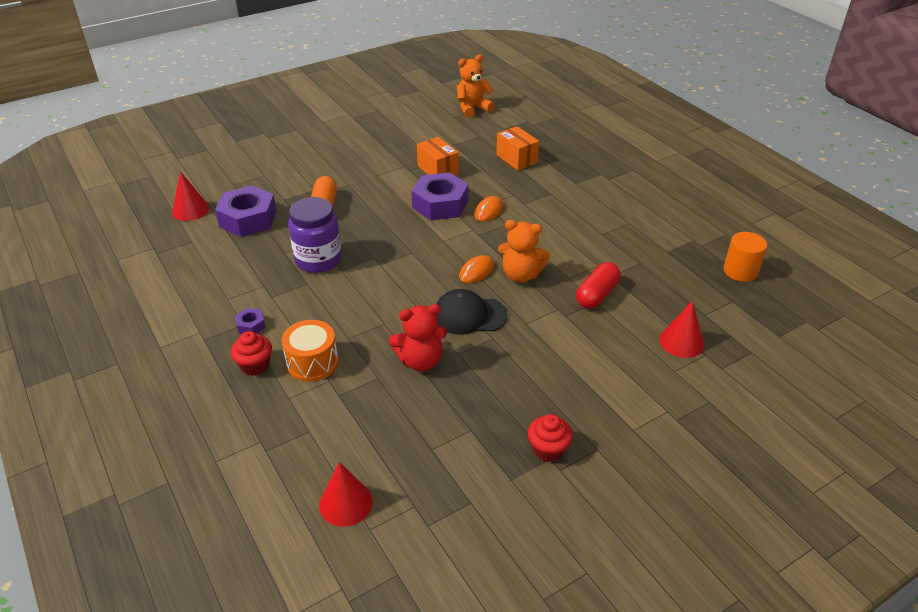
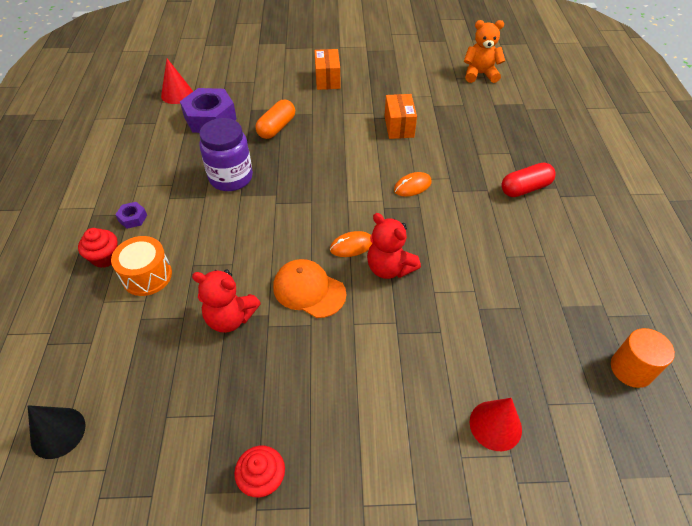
camera: 30 degrees right, 10 degrees up
red cone [319,462,373,527] -> black cone [28,405,85,459]
purple nut [411,172,469,220] -> none
black cap [436,289,508,335] -> orange cap [273,259,346,318]
orange box [496,126,539,170] -> orange box moved to [314,49,340,90]
orange teddy bear [498,220,550,283] -> red teddy bear [367,213,421,279]
red capsule [576,262,621,309] -> red capsule moved to [501,163,556,197]

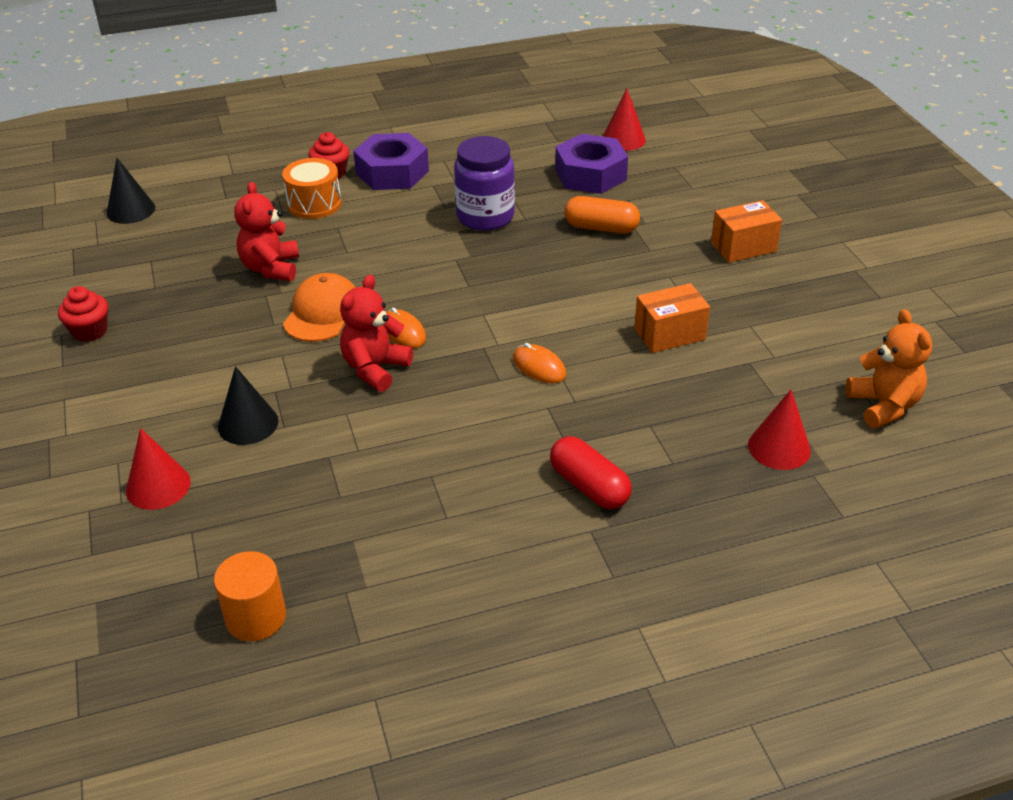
camera: 75 degrees right, 10 degrees down
purple nut [115,202,147,229] -> purple nut [353,133,429,190], size x2.23
none -> black cone [218,366,278,445]
none -> red cone [748,390,811,470]

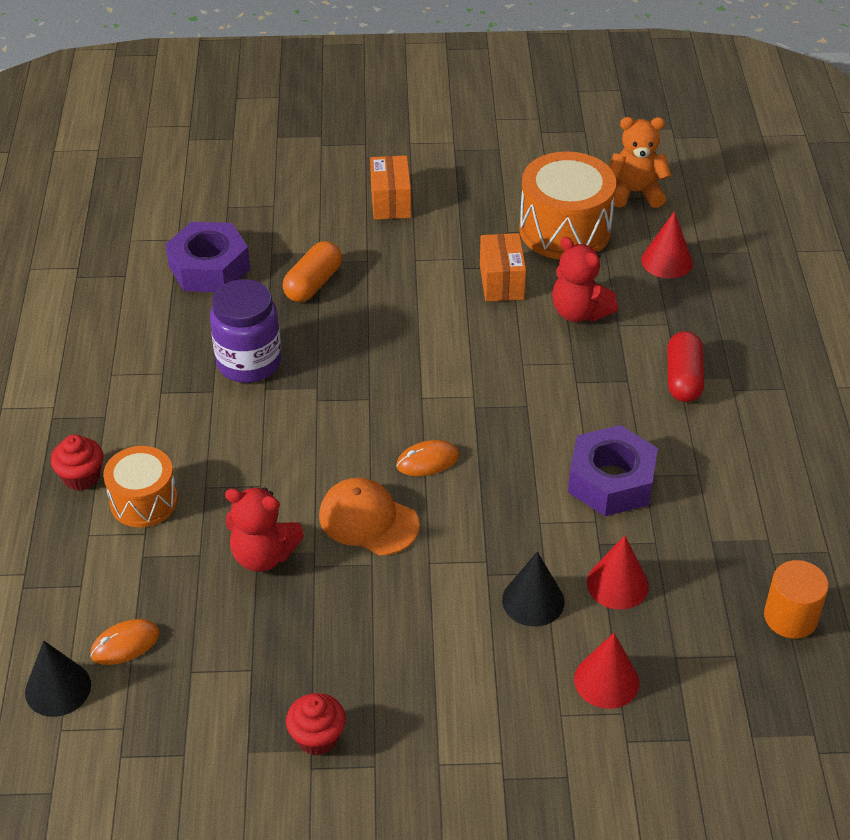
camera: 75 degrees left, 5 degrees up
red teddy bear [340,275,413,392] -> red teddy bear moved to [552,237,618,322]
purple nut [353,133,429,190] -> purple nut moved to [568,425,658,516]
orange mouse [513,343,567,383] -> orange mouse moved to [90,619,160,665]
red capsule [550,436,632,509] -> red capsule turned 60 degrees counterclockwise [667,331,704,402]
red cone [603,89,646,151] -> red cone moved to [587,535,649,610]
none -> orange drum [519,151,616,260]

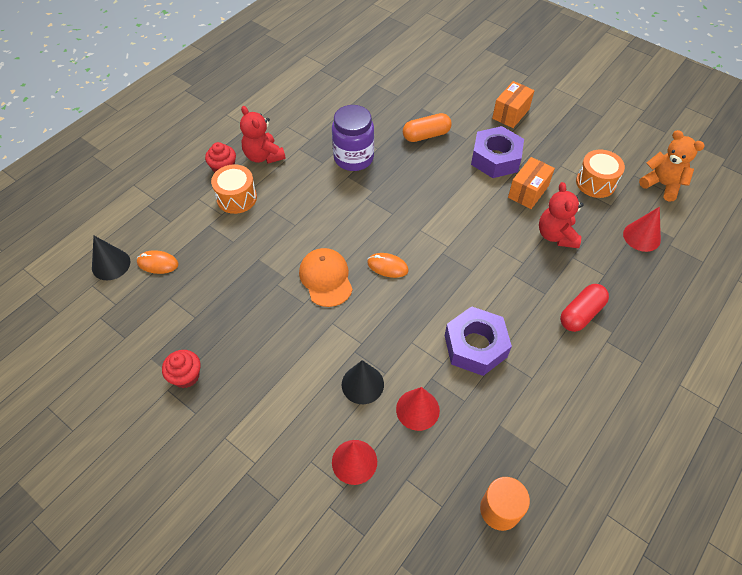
camera: 40 degrees right, 10 degrees up
purple nut [165,222,250,292] -> purple nut moved to [471,126,524,178]
red teddy bear [225,487,304,572] -> red teddy bear moved to [240,106,286,164]
orange drum [519,151,616,260] -> orange drum [576,150,625,198], size x0.62

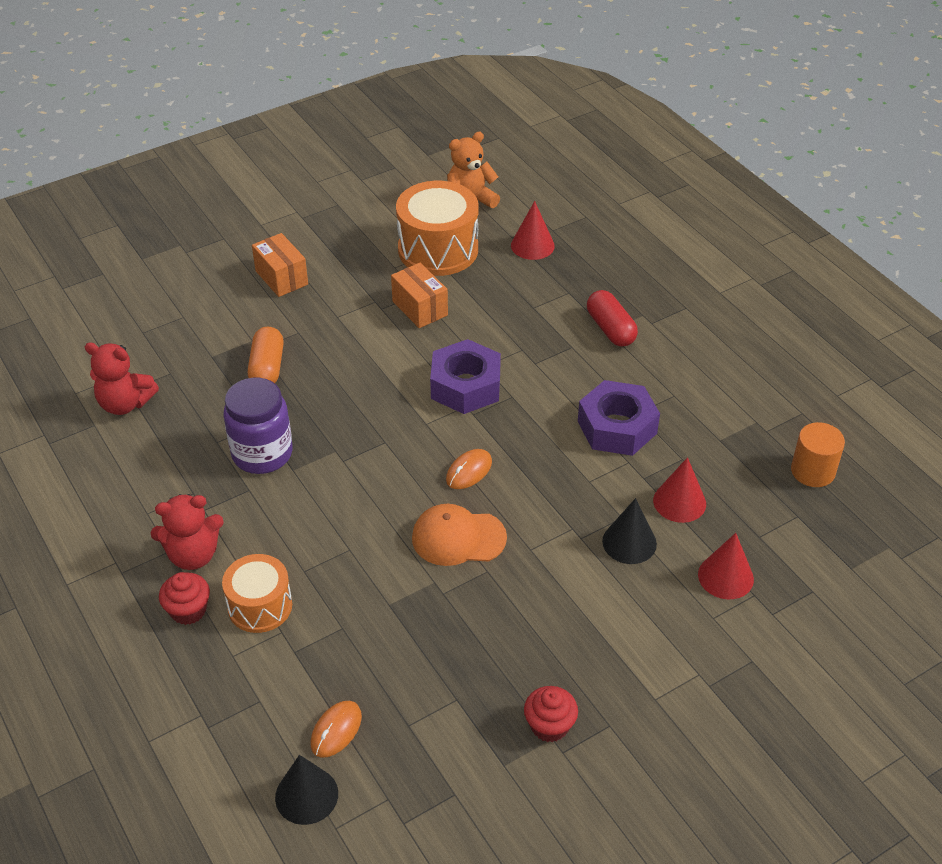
camera: 70 degrees left, 10 degrees down
purple nut [471,126,524,178] -> purple nut moved to [430,339,501,414]
red teddy bear [539,182,583,248] -> red teddy bear moved to [85,342,159,415]
orange drum [576,150,625,198] -> orange drum [396,181,479,276], size x1.61

